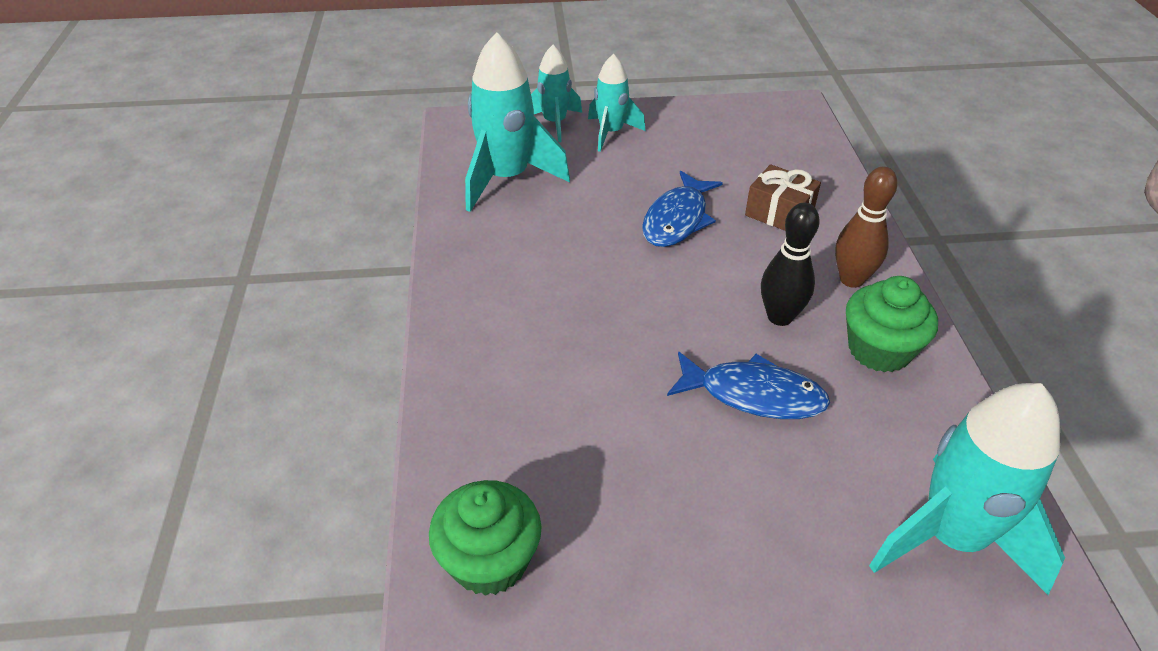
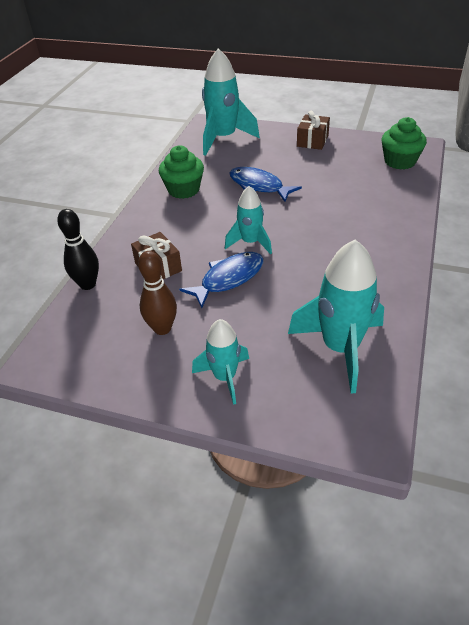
camera: 155 degrees left, 0 degrees up
turquoise rocket [531,45,582,142] -> turquoise rocket moved to [225,186,272,254]
black bowling pin [761,203,820,326] -> black bowling pin moved to [57,209,99,290]
brown bowling pin [835,166,897,288] -> brown bowling pin moved to [138,251,177,335]
none -> brown gift [297,111,330,150]

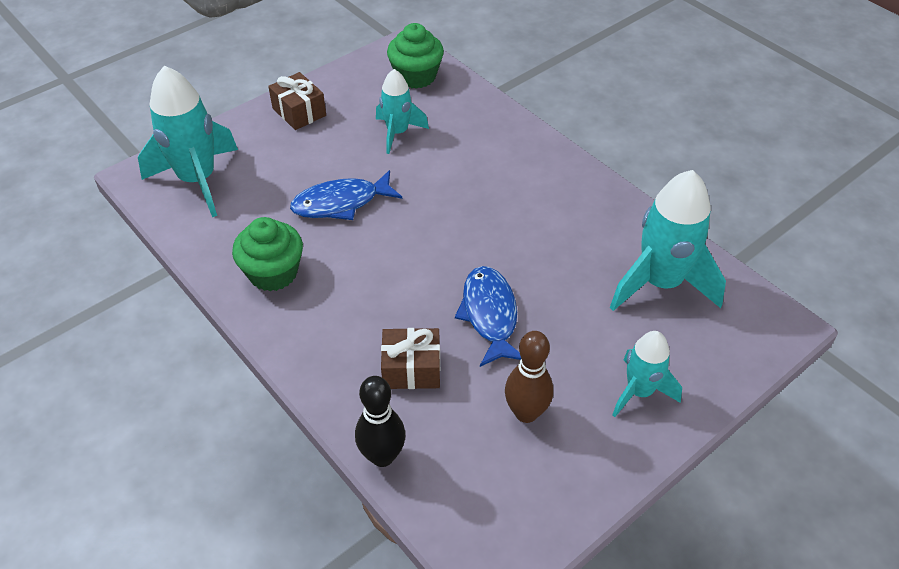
camera: 60 degrees left, 5 degrees up
turquoise rocket [225,186,272,254] -> turquoise rocket moved to [376,69,429,154]

